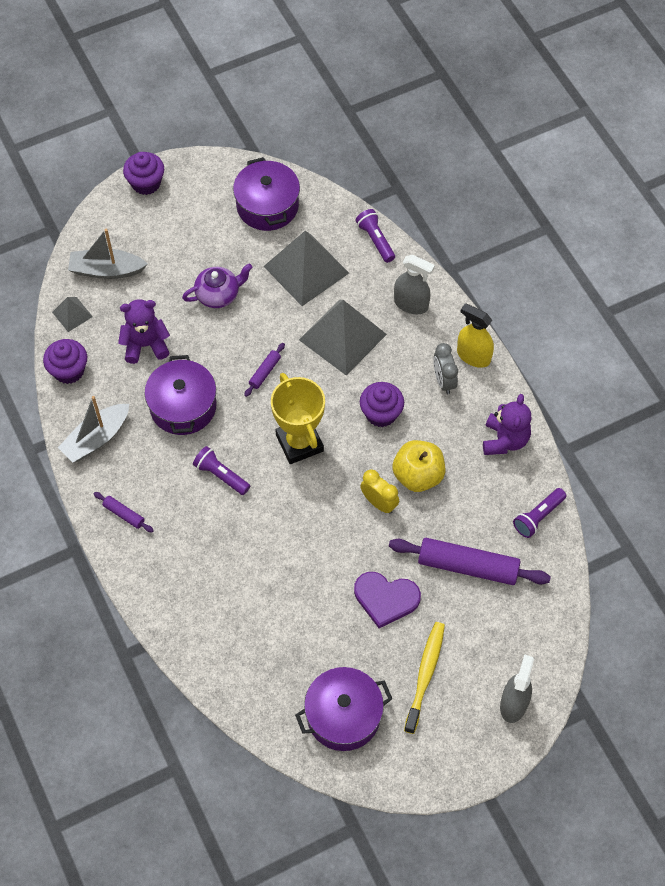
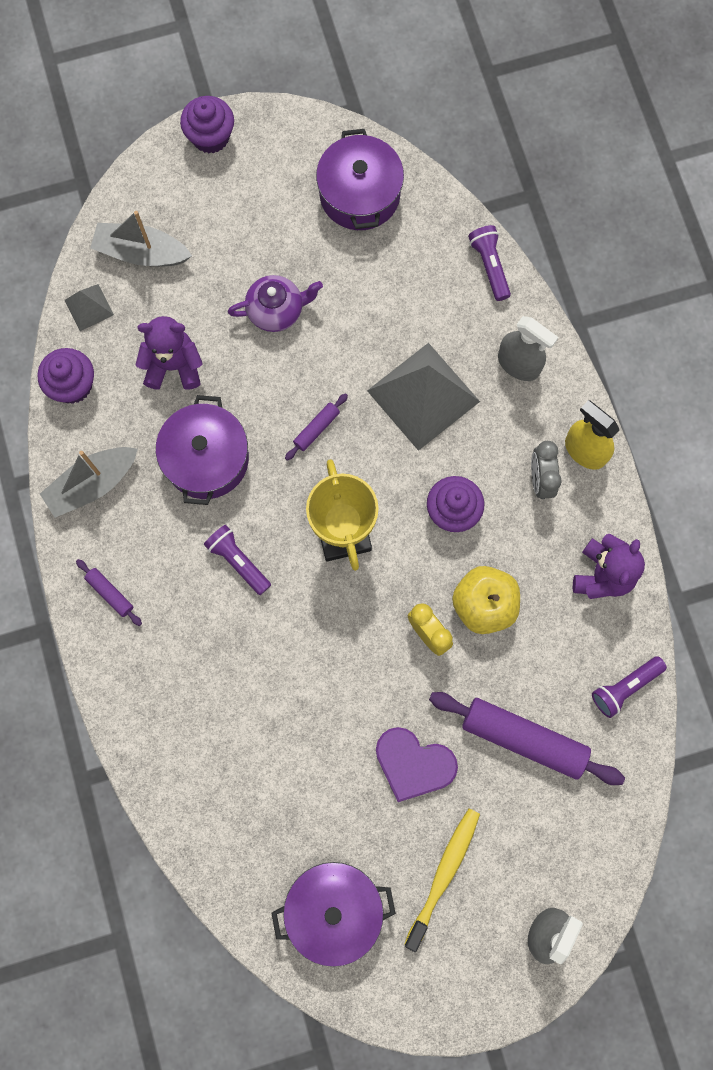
camera: 10 degrees right, 15 degrees up
grey pyramid [263,231,349,306] -> none

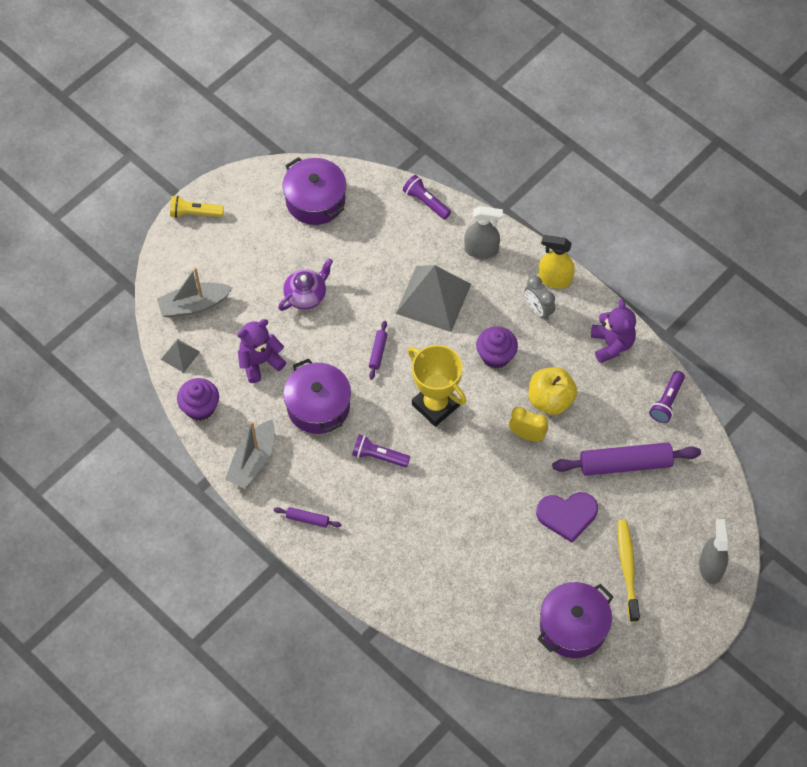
camera: 30 degrees left, 15 degrees down
purple cupcake [180,96,234,153] -> yellow flashlight [170,196,224,218]

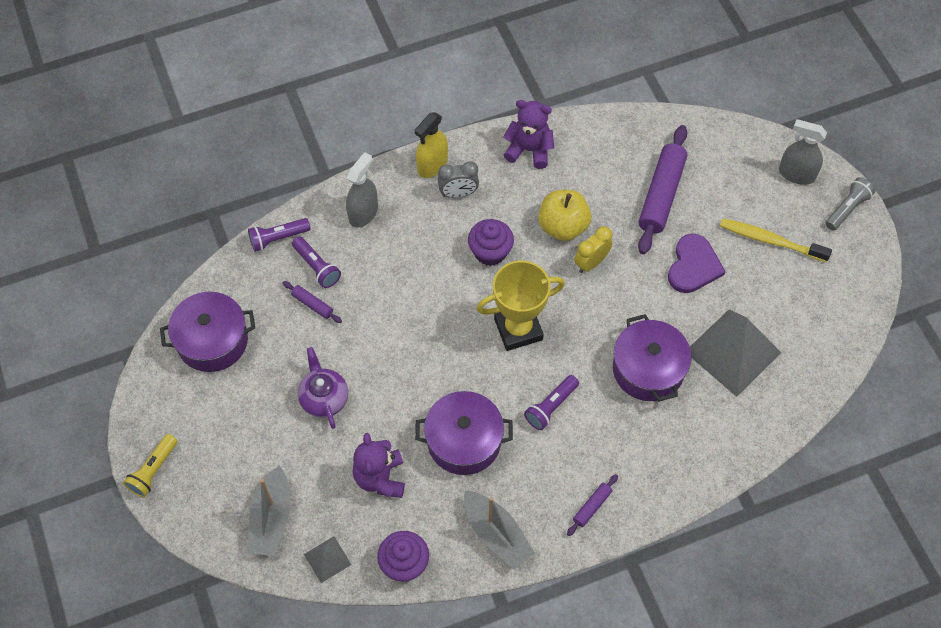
camera: 65 degrees left, 0 degrees up
purple rolling pin [369,321,388,379] -> purple rolling pin moved to [283,281,342,323]
grey pyramid [396,265,471,332] -> grey pyramid moved to [690,309,781,397]
purple pot [538,582,613,658] -> purple pot moved to [613,314,691,402]
purple flashlight [649,371,685,423] -> purple flashlight moved to [292,237,341,288]
none -> grey flashlight [825,177,875,231]

